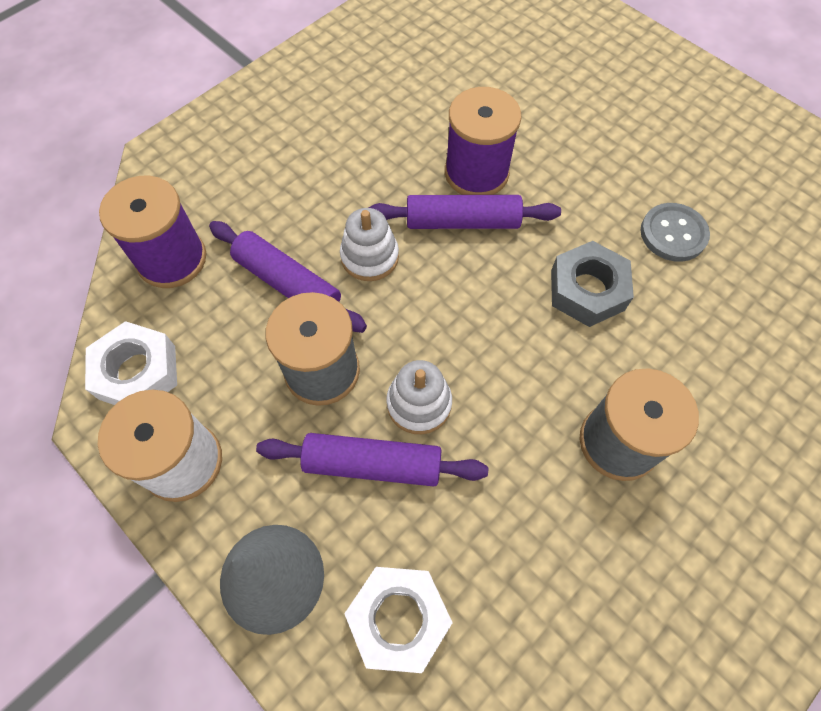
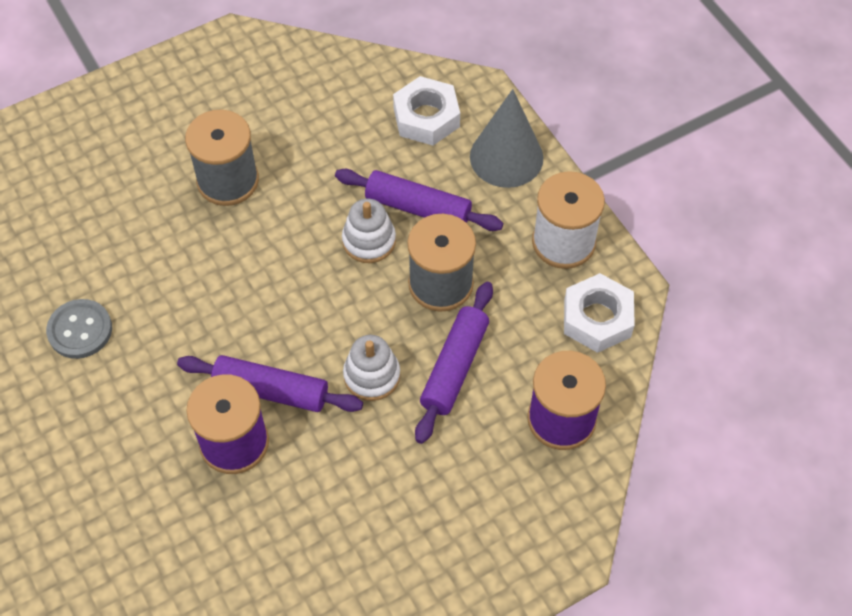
camera: 165 degrees left, 5 degrees down
purple rolling pin [209,221,367,333] -> purple rolling pin turned 60 degrees clockwise [415,282,493,444]
grey nut [551,241,634,327] -> none

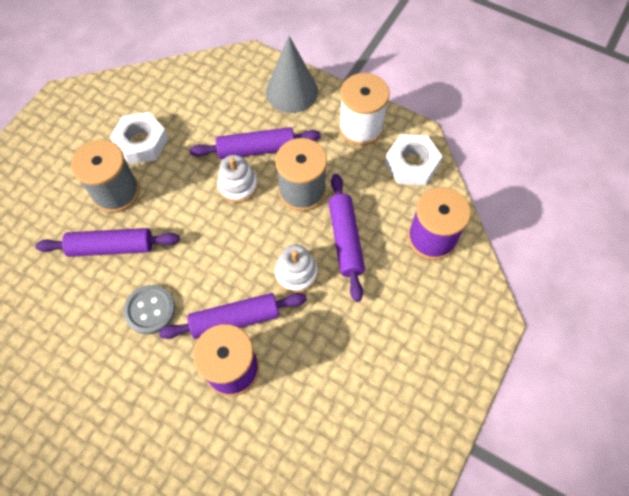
camera: 30 degrees left, 5 degrees up
grey button [46,299,112,359] -> grey button moved to [123,285,175,334]
white nut [393,76,460,146] -> white nut moved to [110,112,168,164]
none -> purple rolling pin [35,228,180,257]

